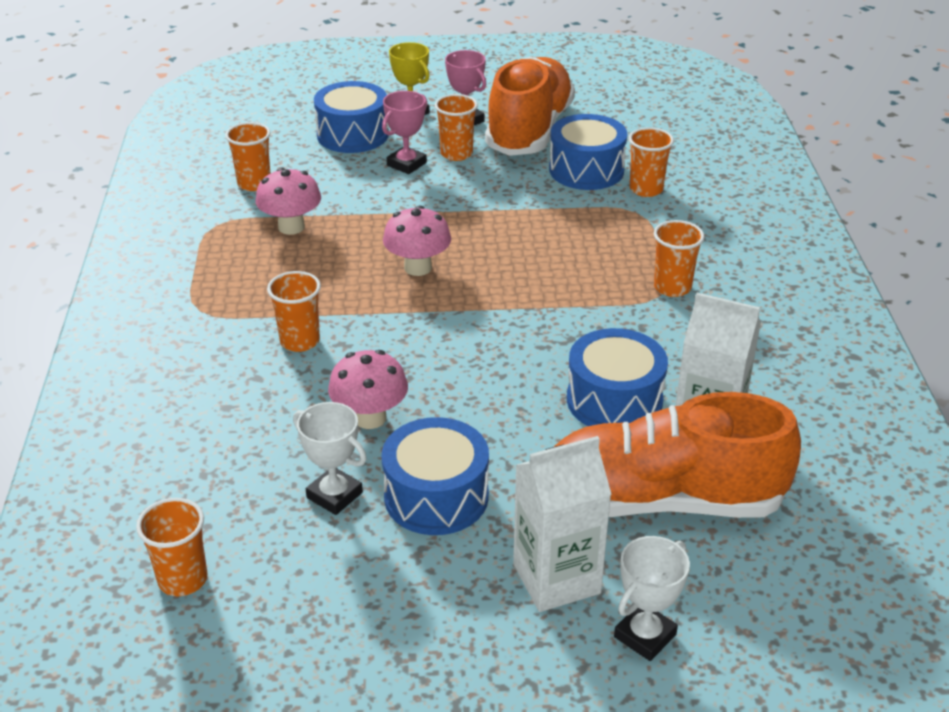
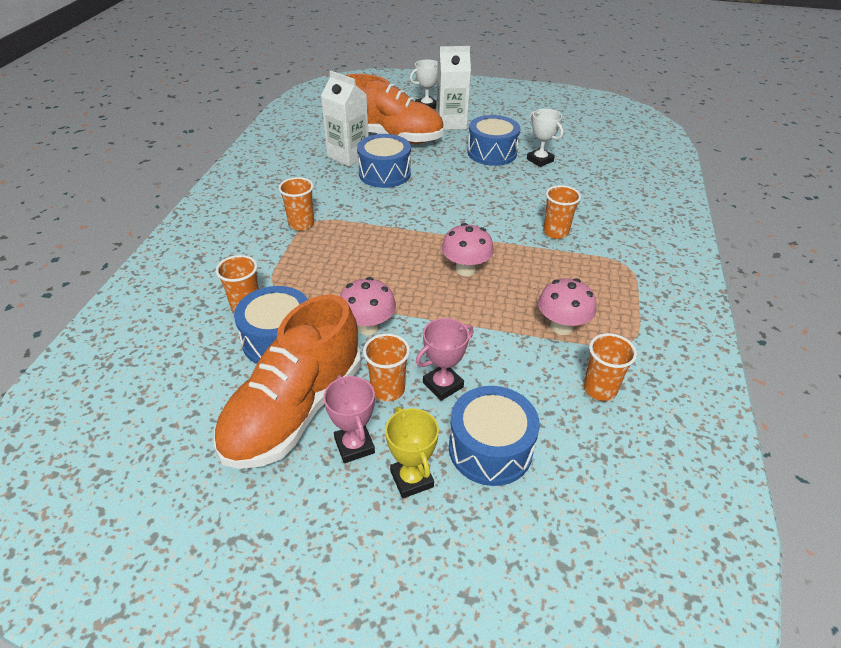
camera: 165 degrees left, 5 degrees up
orange cup [136,498,207,596] -> none
pink mushroom [328,350,408,429] -> pink mushroom moved to [340,277,396,335]

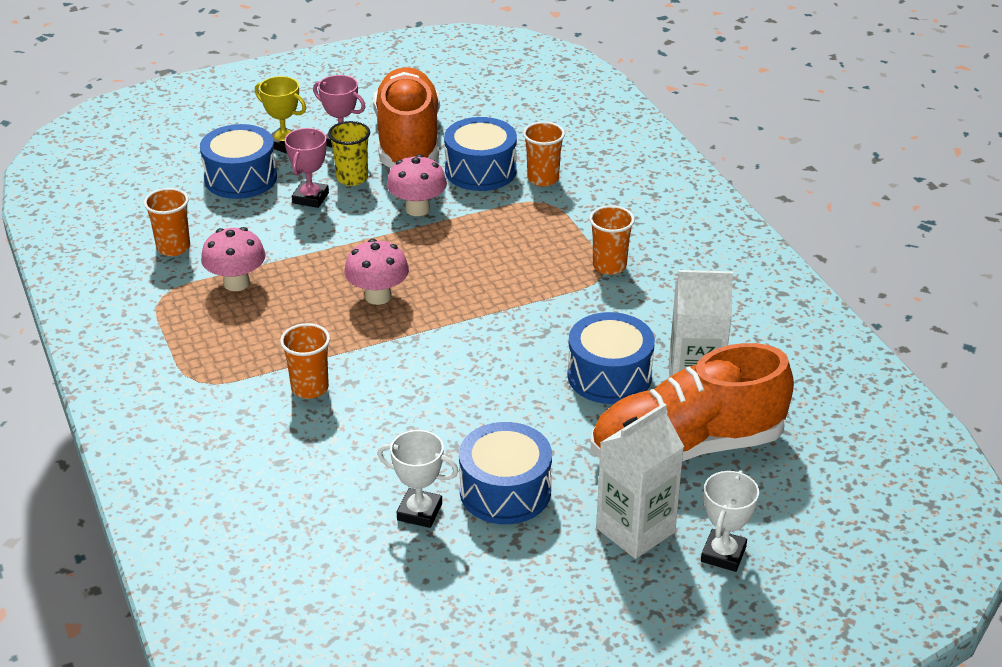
camera: 145 degrees right, 5 degrees down
orange cup [363,333,410,401] -> yellow cup [328,121,370,186]

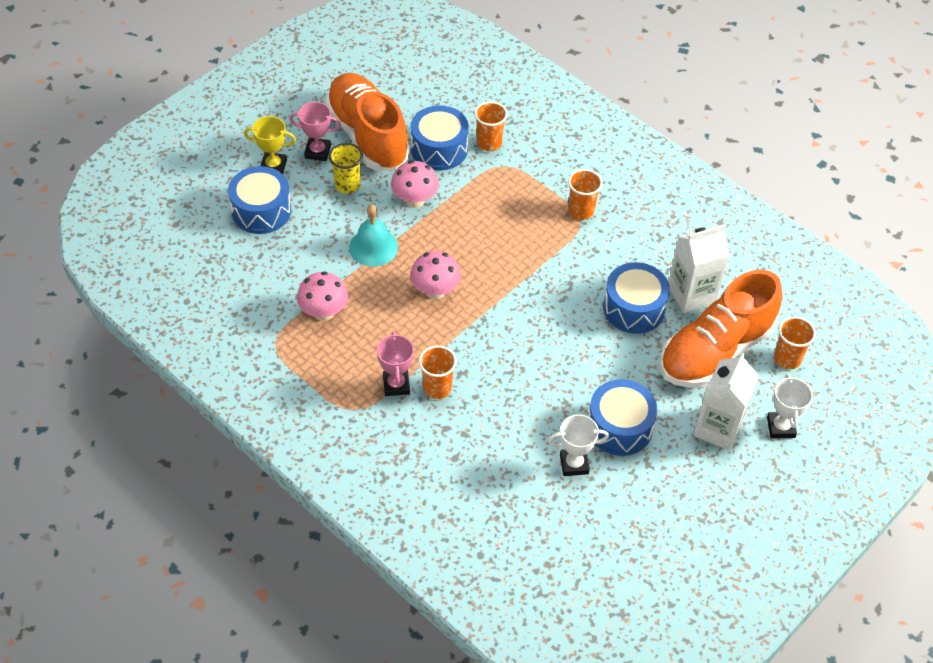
camera: 25 degrees left, 15 degrees up
orange cup [144,188,190,256] -> orange cup moved to [774,316,816,369]
pink trophy [285,128,329,208] -> pink trophy moved to [377,332,414,396]
none -> turquoise bell [349,204,398,267]

